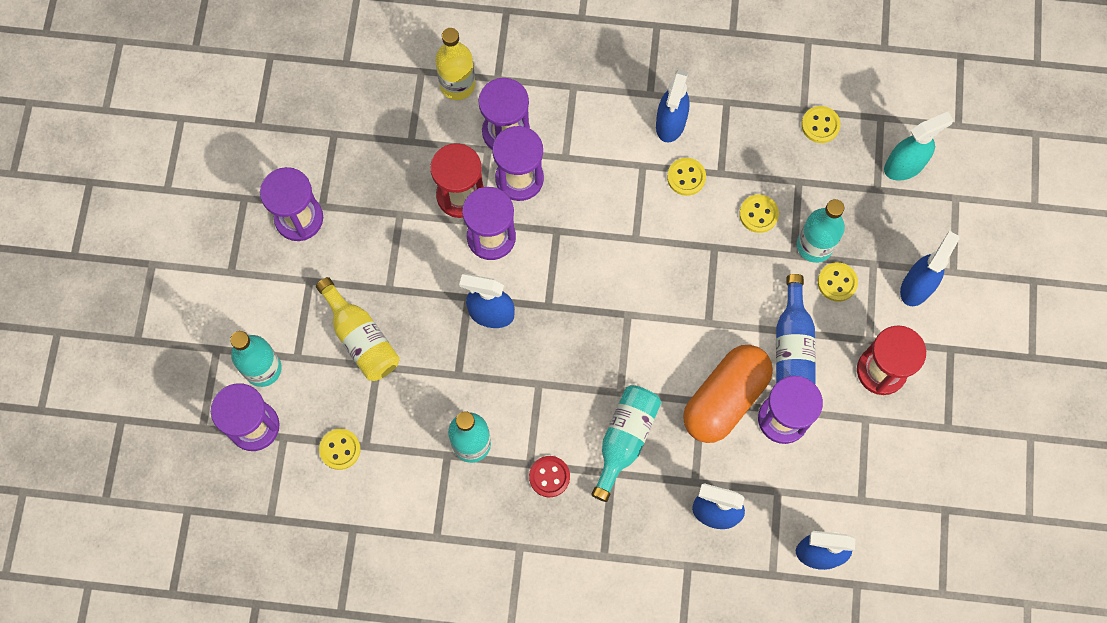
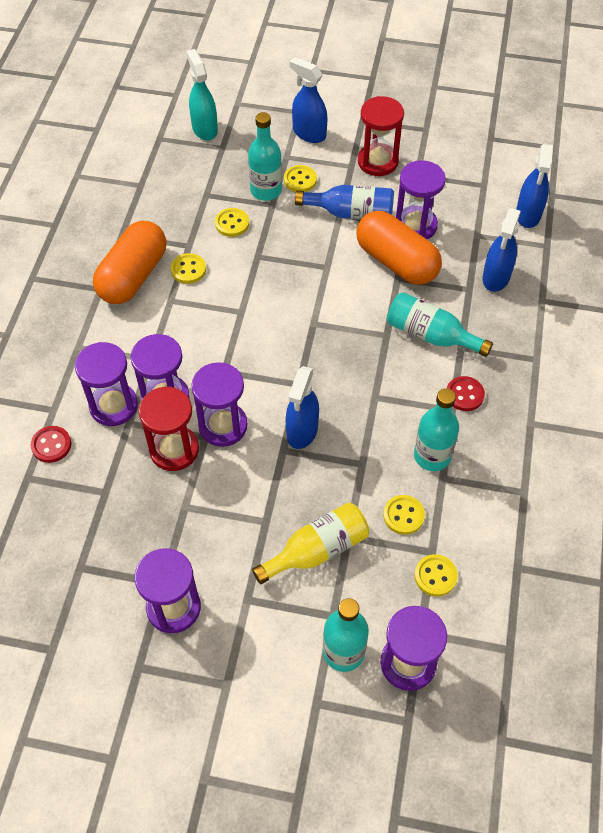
camera: 85 degrees left, 15 degrees down
yellow bottle [435,28,475,100] -> red button [31,426,71,463]
blue spray bottle [656,70,690,143] -> orange capsule [93,221,166,304]
yellow button [801,106,841,143] -> yellow button moved to [383,495,425,535]

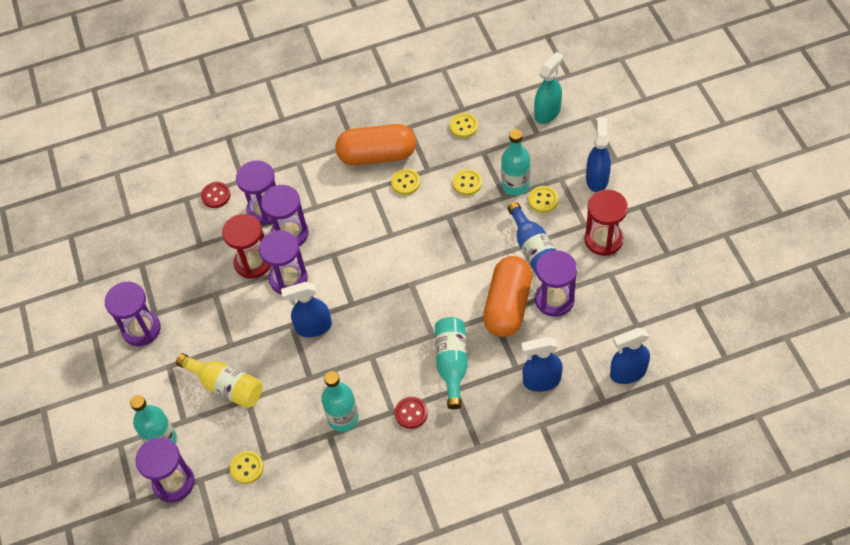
camera: 65 degrees right, 0 degrees up
yellow button [383,495,425,535] -> yellow button moved to [450,113,478,138]

